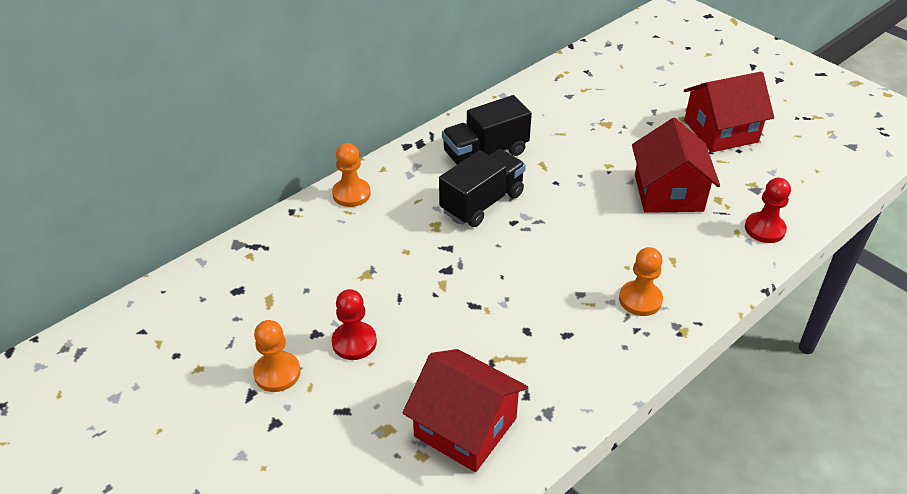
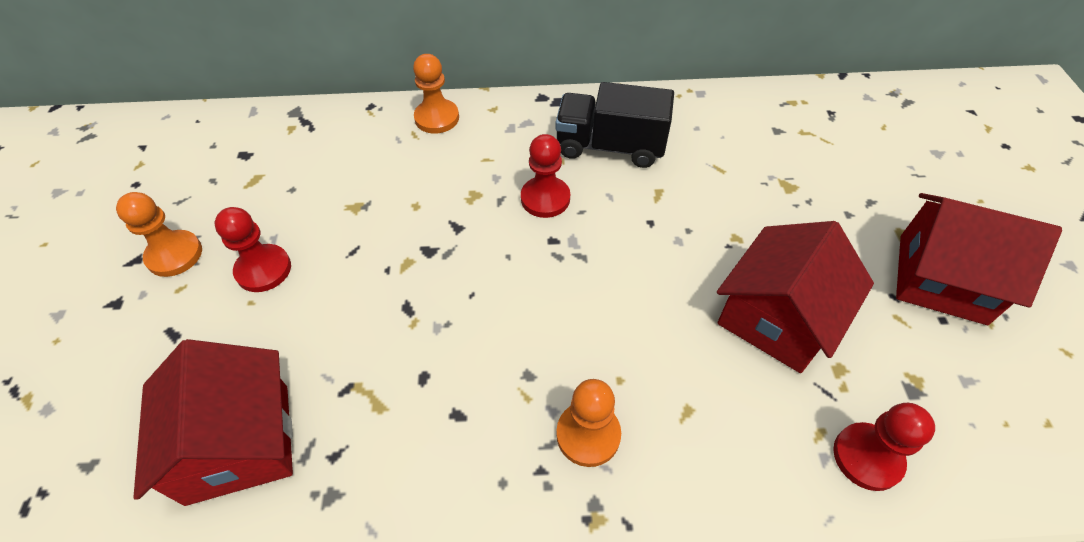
camera: 40 degrees right, 10 degrees up
black truck [439,149,526,227] -> red pawn [521,134,570,218]

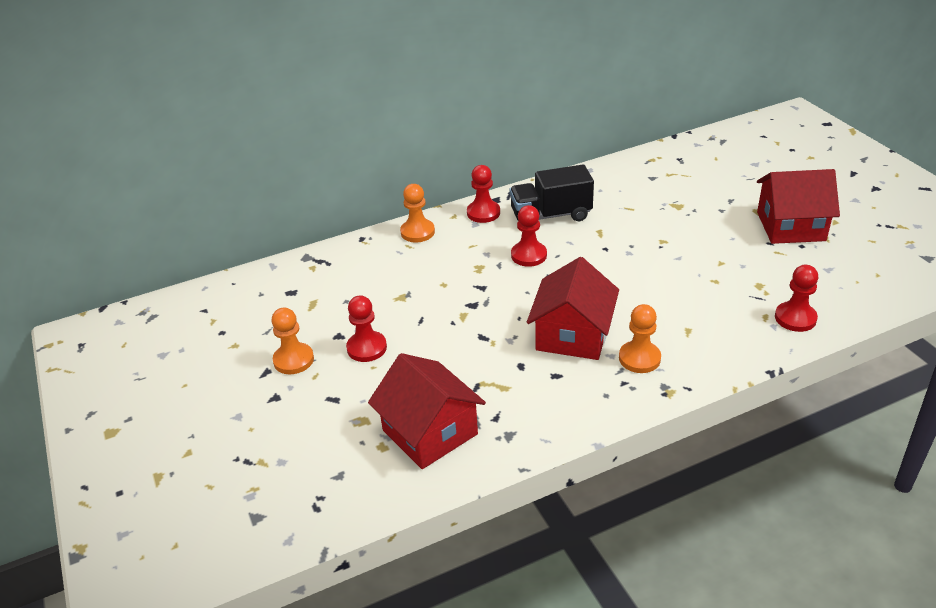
camera: 20 degrees left, 15 degrees down
red house [717,221,874,373] -> red house moved to [527,257,619,360]
none -> red pawn [467,165,500,223]

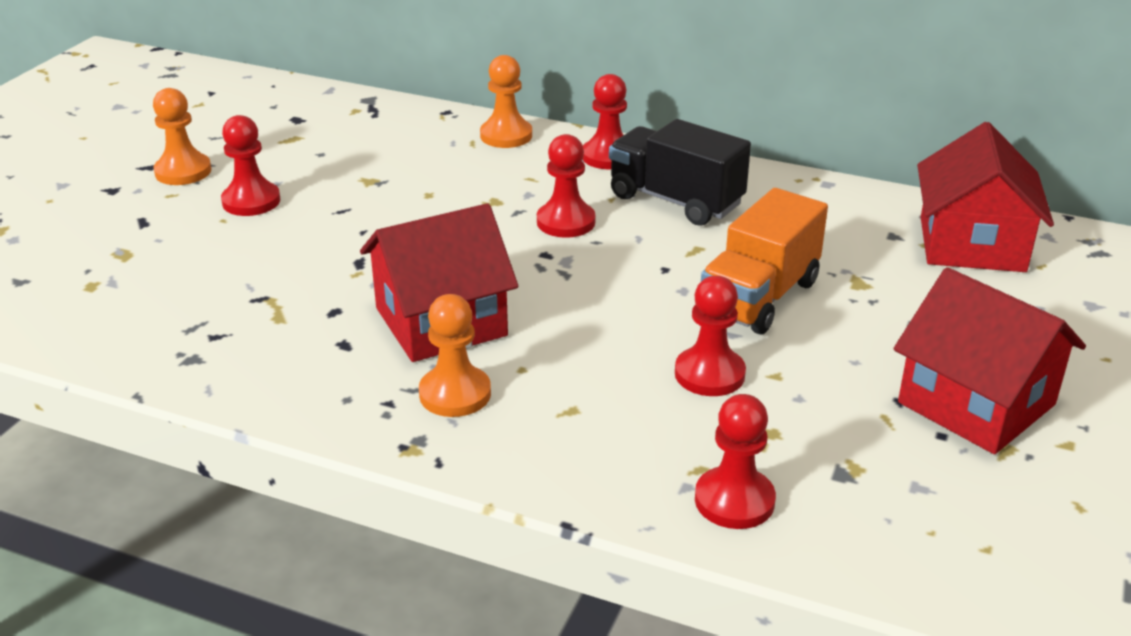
camera: 45 degrees right, 5 degrees down
red house [368,353,486,469] -> red house moved to [917,122,1054,272]
none -> red pawn [675,276,746,396]
none -> orange truck [701,188,828,334]

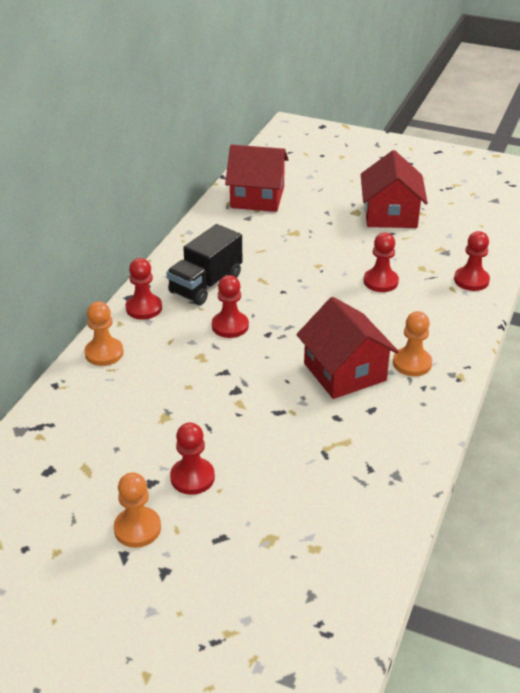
camera: 90 degrees left, 5 degrees up
orange truck [701,188,828,334] -> none
red house [894,267,1086,454] -> red house turned 45 degrees counterclockwise [361,150,428,228]

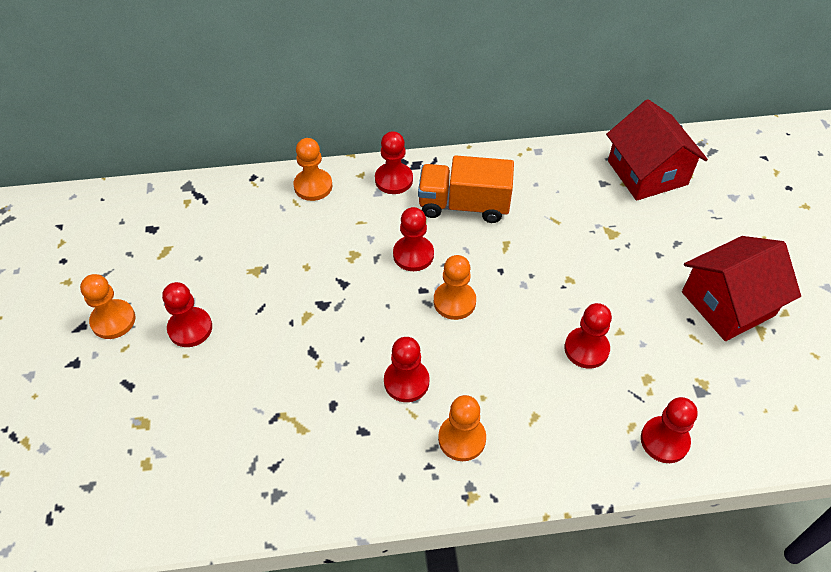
camera: 60 degrees right, 15 degrees up
black truck [166,224,243,305] -> orange truck [418,155,514,223]
red house [296,297,399,399] -> red pawn [384,337,429,402]
none -> orange pawn [434,255,476,320]

